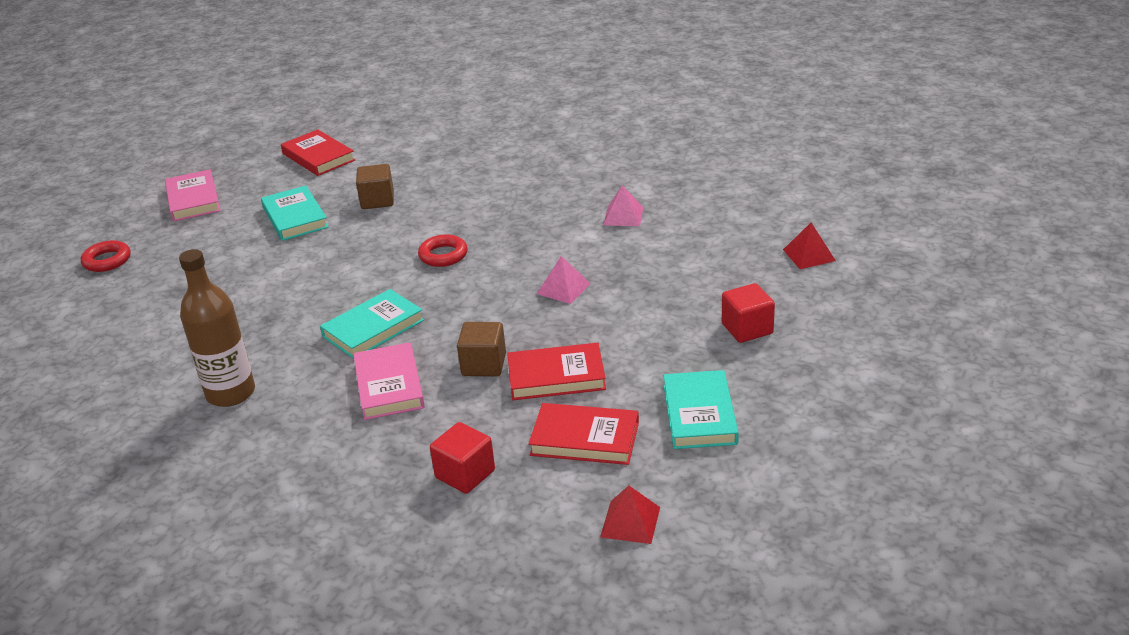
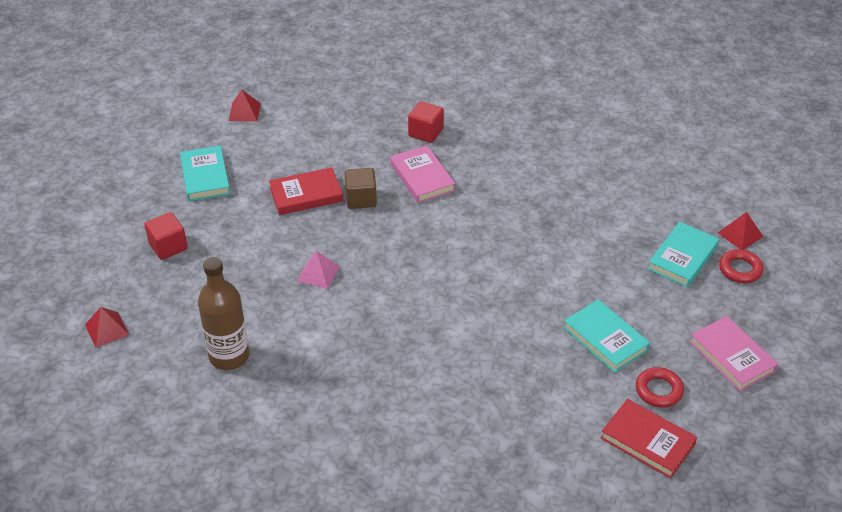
camera: 165 degrees right, 10 degrees up
brown bottle [179,249,255,407] -> brown bottle moved to [198,257,249,370]
turquoise book [320,289,424,359] -> turquoise book moved to [647,222,719,287]
brown cube [356,164,394,209] -> none
red ring [418,234,468,267] -> red ring moved to [636,367,684,408]
red cube [430,422,495,494] -> red cube moved to [408,101,444,143]
red book [528,403,639,465] -> none
pink pyramid [603,185,644,226] -> none
none -> red pyramid [718,212,763,250]

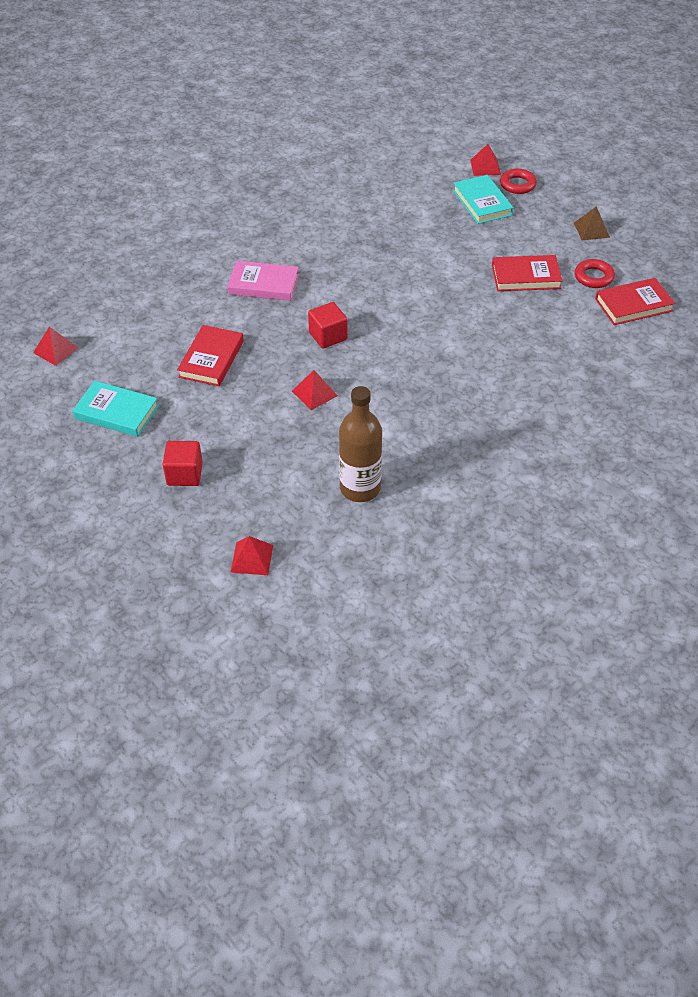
camera: 55 degrees left, 5 degrees up
pink pyramid [297,251,340,289] -> red pyramid [292,370,338,410]
brown cube [345,168,377,209] -> none
red cube [408,101,444,143] -> red cube moved to [308,302,347,349]
turquoise book [563,299,650,373] -> red book [492,255,563,291]
pink book [689,316,778,391] -> brown pyramid [574,206,610,241]

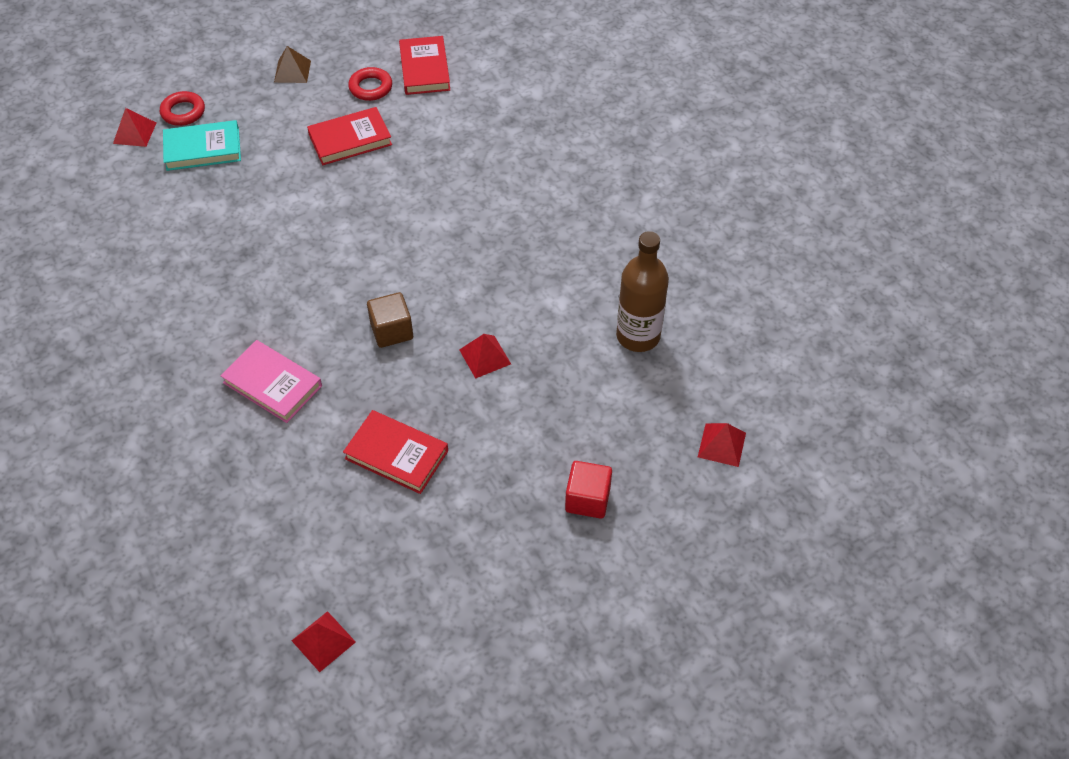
camera: 80 degrees left, 5 degrees up
turquoise book [72,381,159,437] -> none
pink book [227,261,299,301] -> pink book turned 75 degrees counterclockwise [220,340,322,423]
red cube [308,302,347,349] -> brown cube [367,292,413,348]
red book [492,255,563,291] -> red book turned 60 degrees clockwise [307,107,392,165]

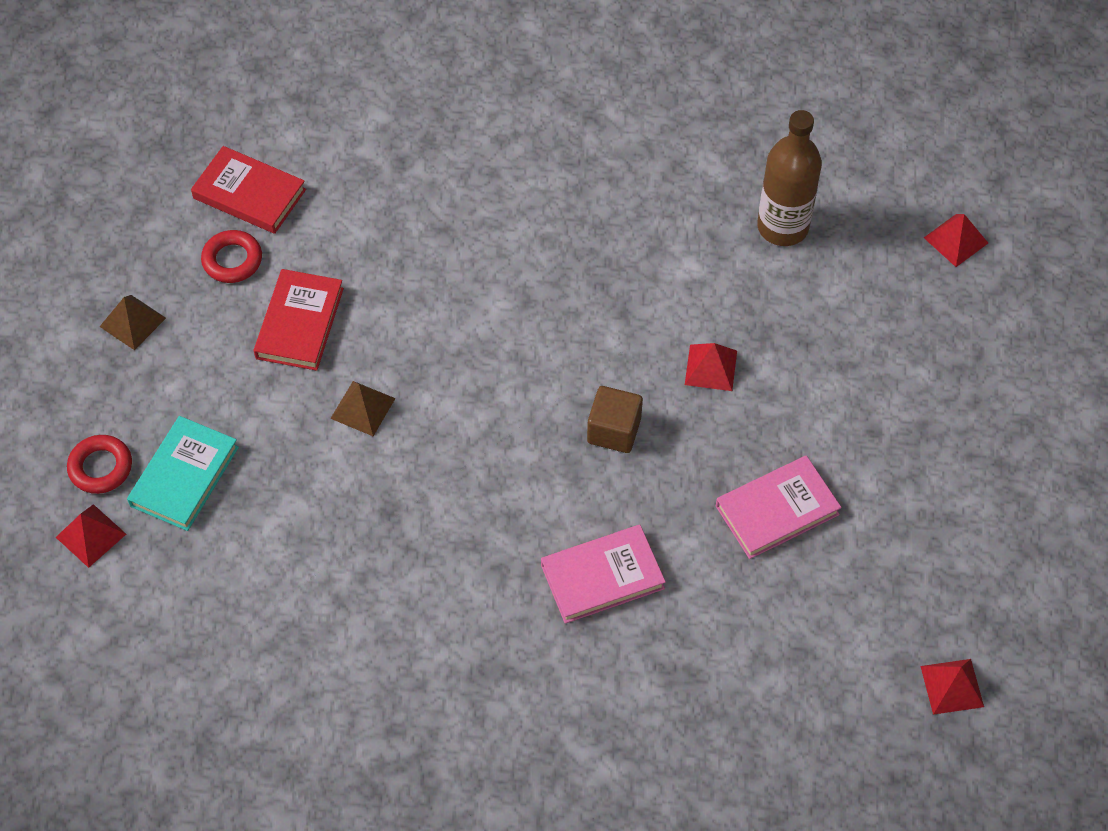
camera: 55 degrees left, 5 degrees up
red book [343,410,448,494] -> pink book [716,456,842,559]
red cube [565,461,612,519] -> none
none -> brown pyramid [330,381,396,436]

